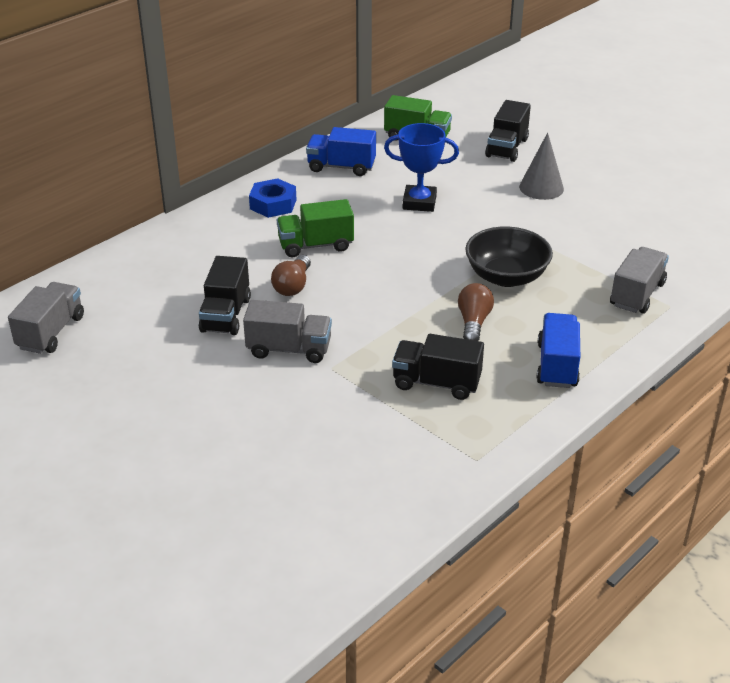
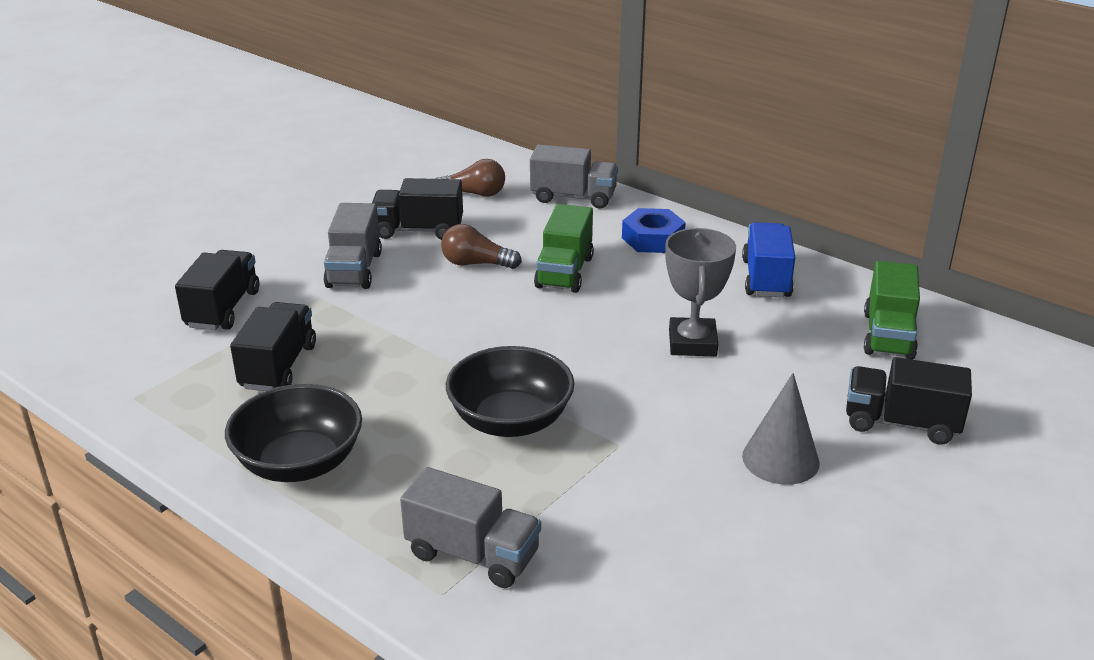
camera: 85 degrees right, 5 degrees down
grey truck [8,282,84,354] -> grey truck moved to [530,144,618,209]
green truck [277,199,354,257] -> green truck turned 150 degrees counterclockwise [534,204,594,293]
blue trophy [384,123,459,212] -> grey trophy [665,228,736,356]
brown light bulb [458,283,494,341] -> brown light bulb moved to [436,159,505,197]
blue truck [537,313,580,388] -> black bowl [225,384,362,482]
none -> black truck [175,250,259,330]

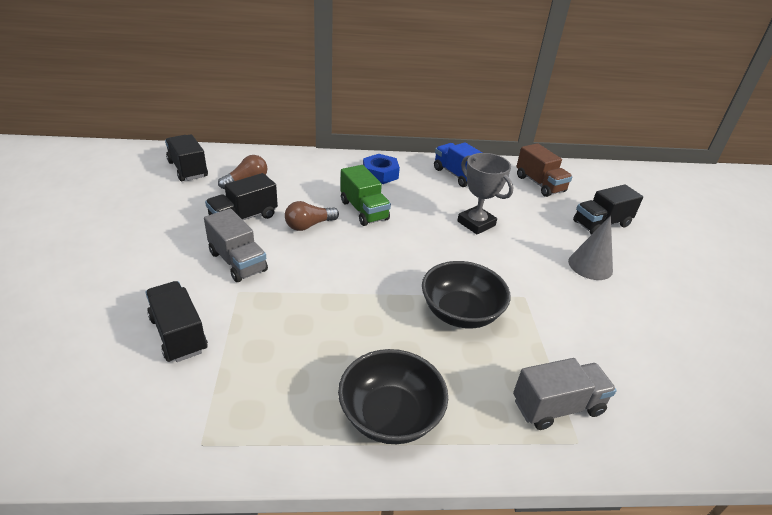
camera: 45 degrees left, 5 degrees up
black truck [230,302,316,391] -> black truck moved to [165,134,208,181]
grey truck [530,144,618,209] -> none
green truck [864,261,920,360] -> brown truck [516,143,572,197]

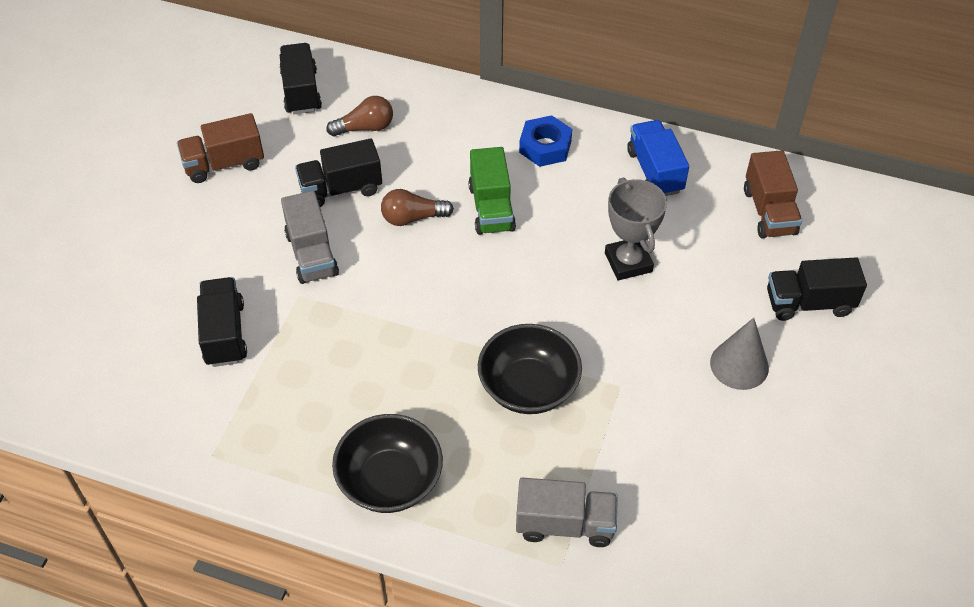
camera: 25 degrees right, 15 degrees up
none -> brown truck [177,113,264,183]

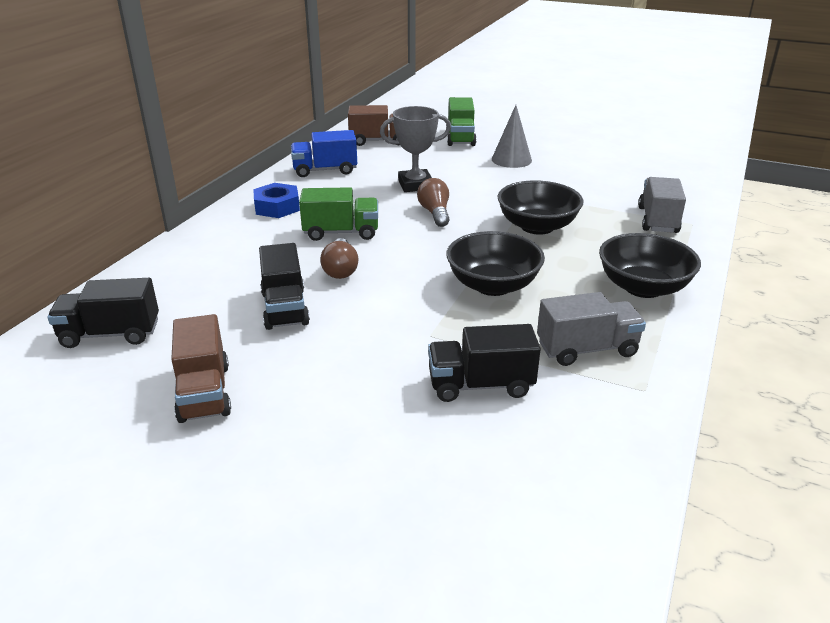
camera: 85 degrees left, 20 degrees down
grey truck [281,191,339,284] -> grey truck moved to [537,292,646,366]
brown light bulb [326,96,393,137] -> brown light bulb moved to [417,178,450,227]
black truck [767,258,867,321] -> green truck [446,97,477,146]
none -> black bowl [446,231,545,296]

